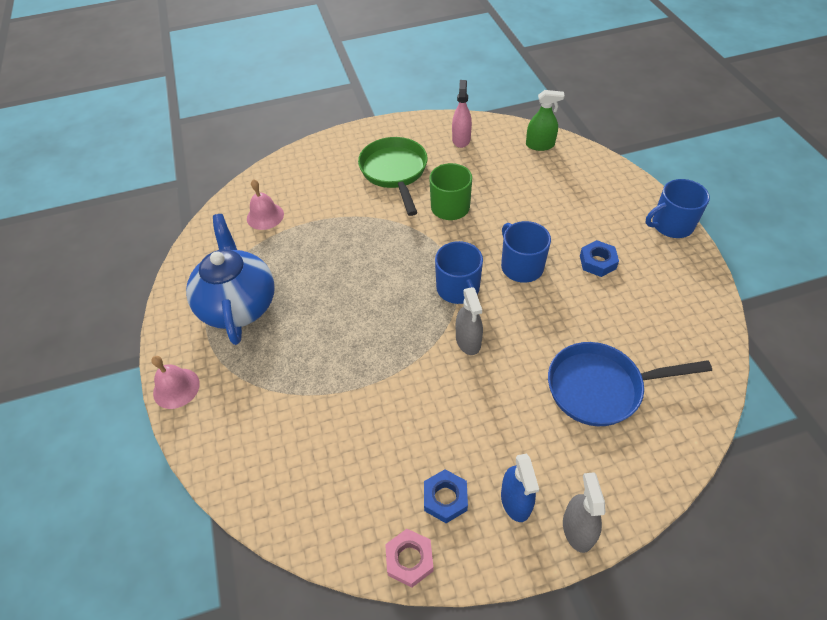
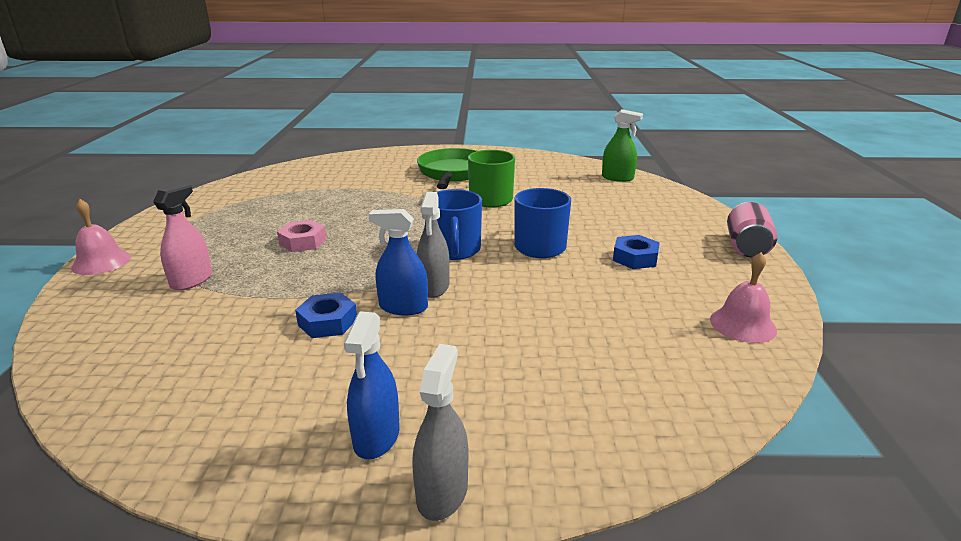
camera: 15 degrees right, 25 degrees down
blue teapot [186,214,274,345] -> none
pink bell [247,179,284,230] -> pink bell moved to [710,252,777,343]
pink nut [385,529,434,587] -> pink nut moved to [277,220,326,252]
blue nut [424,469,468,523] -> blue nut moved to [295,292,357,338]
pink spray bottle [452,80,472,148] -> pink spray bottle moved to [153,184,212,291]
blue pan [548,342,712,426] -> none
blue mug [645,179,710,238] -> pink can [727,202,777,258]
none -> blue spray bottle [368,209,428,315]

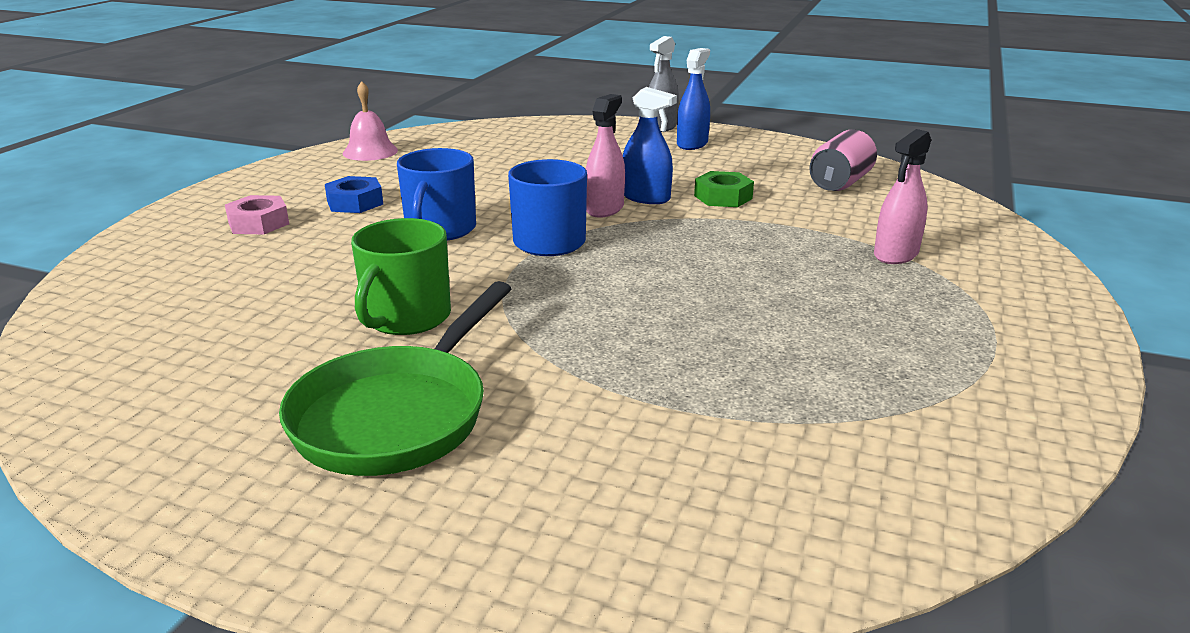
camera: 160 degrees left, 0 degrees up
pink bell [71,199,131,275] -> none
pink nut [277,220,326,252] -> pink nut moved to [225,195,289,234]
blue nut [295,292,357,338] -> green nut [694,171,754,207]
grey spray bottle [417,192,450,298] -> pink spray bottle [586,94,625,218]
green spray bottle [602,109,643,182] -> none
pink can [727,202,777,258] -> pink can moved to [809,129,877,191]

